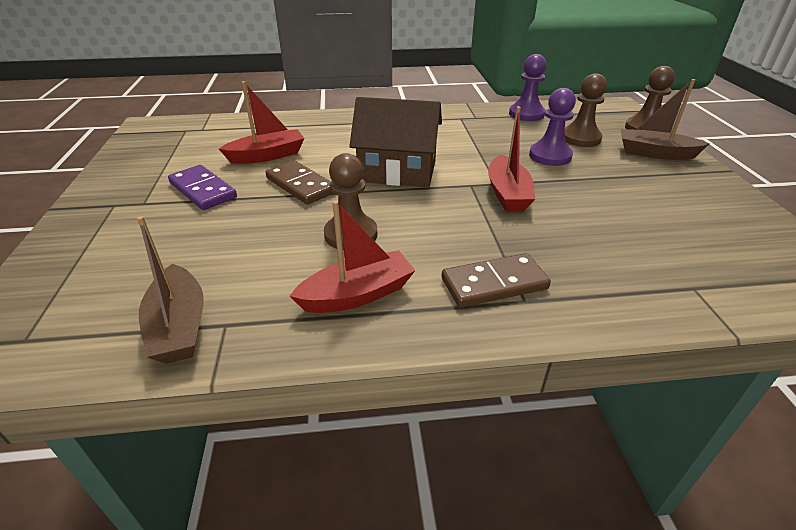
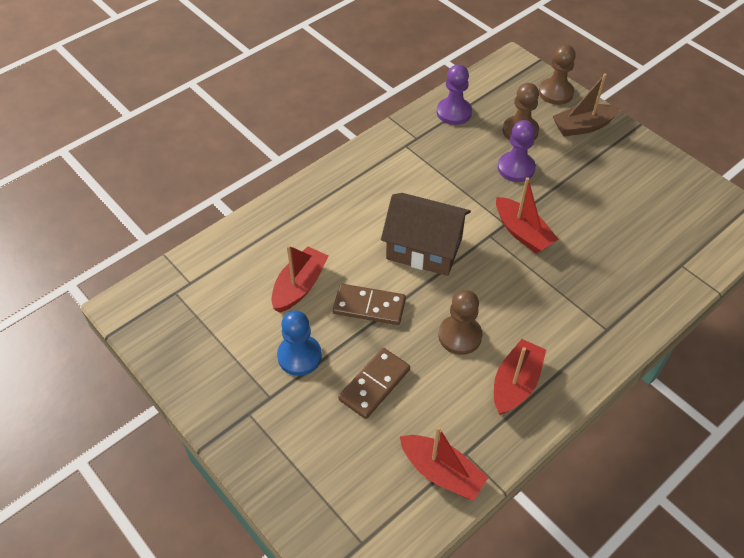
camera: 35 degrees left, 15 degrees up
brown boat [137,216,204,364] -> red boat [400,426,489,501]
purple domino [168,165,237,210] -> blue pawn [277,311,322,376]
brown house [349,97,442,188] -> brown house turned 45 degrees clockwise [381,193,471,276]
brown domino [442,253,551,308] -> brown domino moved to [338,348,410,419]

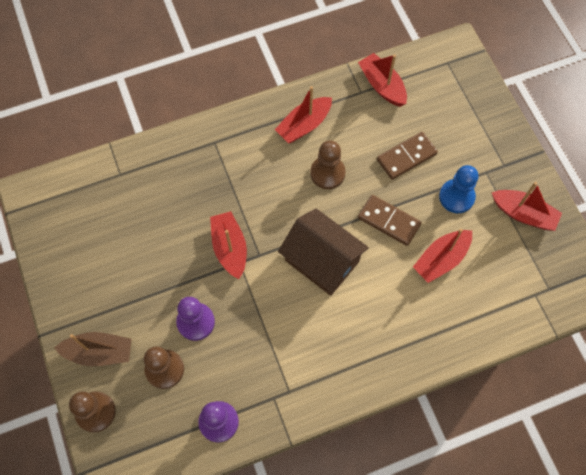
camera: 160 degrees left, 15 degrees up
none -> red boat [492,182,562,231]

